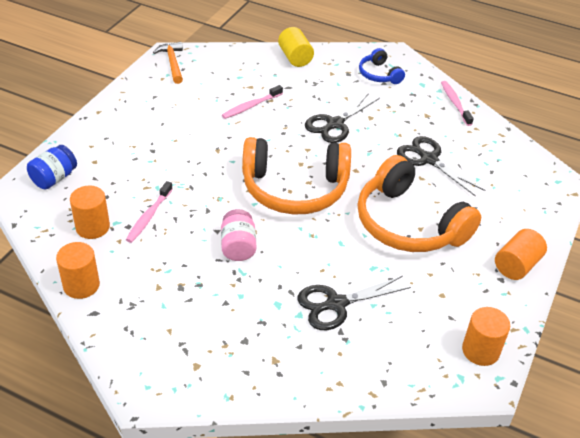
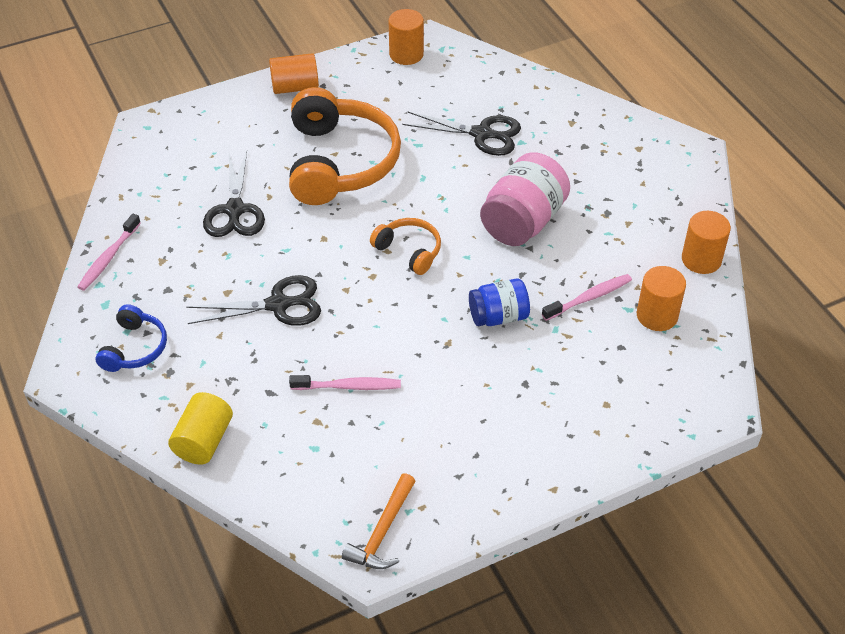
camera: 140 degrees left, 5 degrees up
blue jar [27,145,77,190] -> blue jar moved to [469,278,530,326]
pink jar [221,209,256,261] -> pink jar [480,152,570,246], size x1.63
orange headphones [242,137,351,215] -> orange headphones [370,218,441,275], size x0.48

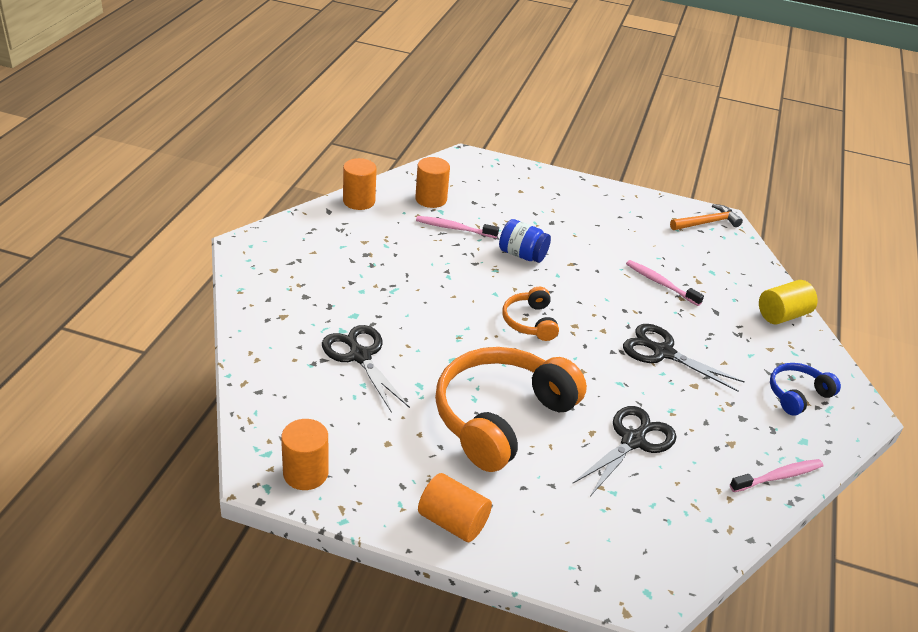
camera: 140 degrees left, 10 degrees down
pink jar [480,152,570,246] -> none

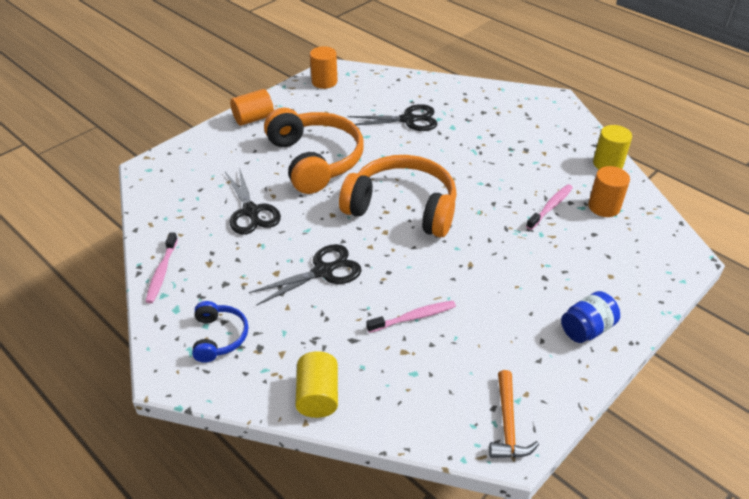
camera: 120 degrees right, 5 degrees up
orange cylinder [343,158,377,210] -> yellow cylinder [593,125,632,169]
blue jar [499,219,551,263] -> blue jar moved to [561,291,620,343]
orange headphones [502,287,559,341] -> orange headphones [339,155,457,238], size x2.07

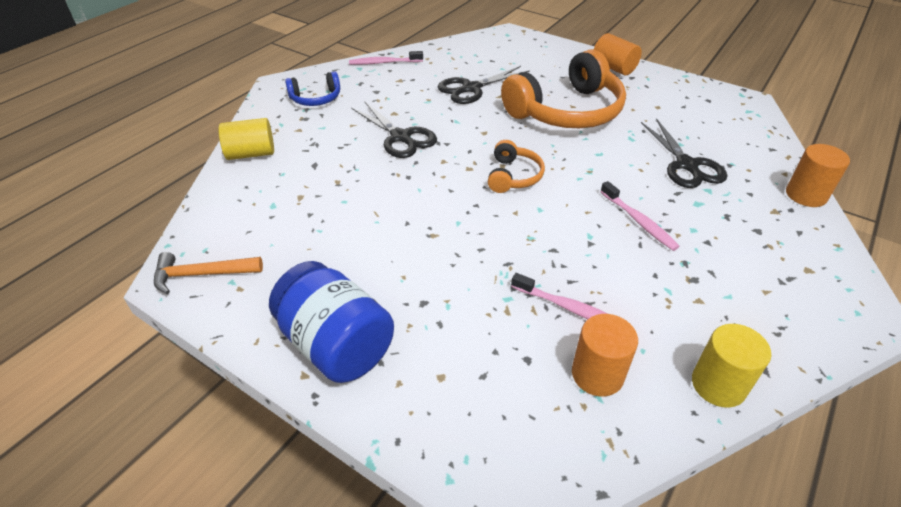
camera: 80 degrees right, 0 degrees up
orange cylinder [310,46,338,89] -> orange cylinder moved to [786,144,850,207]
orange headphones [339,155,457,238] -> orange headphones [488,140,545,193], size x0.48
pink toothbrush [366,301,456,333] -> pink toothbrush moved to [600,181,680,251]
blue jar [561,291,620,343] -> blue jar [269,261,394,383], size x1.63

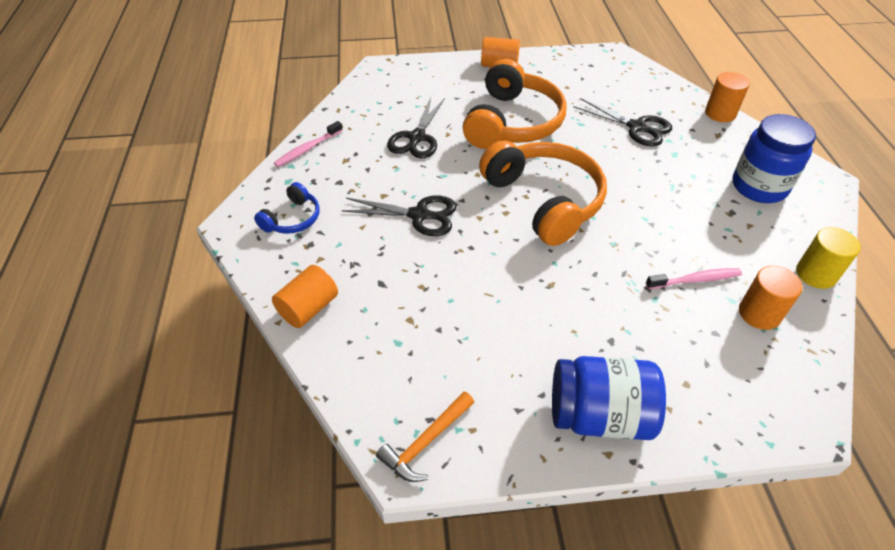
camera: 40 degrees left, 5 degrees up
yellow cylinder [219,118,274,160] -> orange cylinder [272,265,338,328]
orange headphones [488,140,545,193] -> orange headphones [479,140,607,246], size x2.07
pink toothbrush [600,181,680,251] -> none
none -> blue jar [733,114,816,203]

